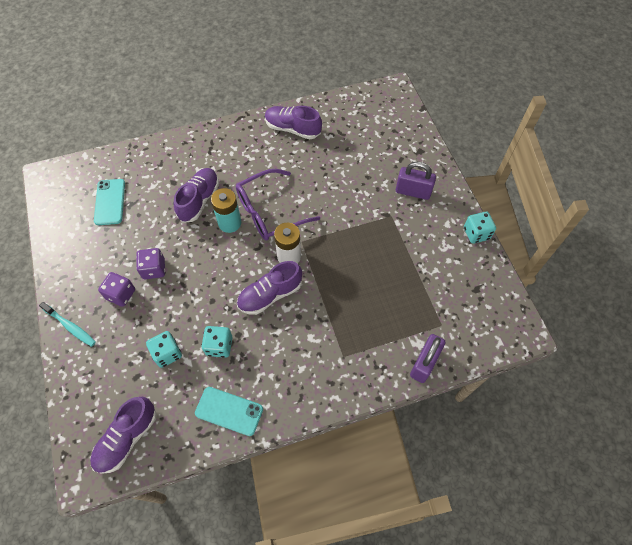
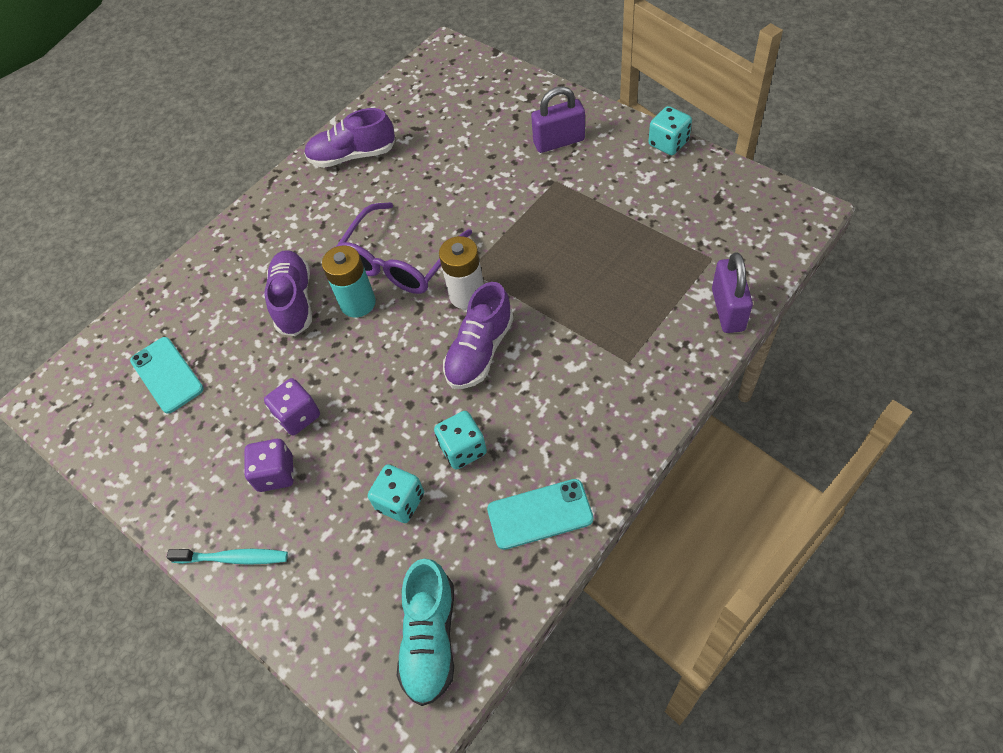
camera: 25 degrees left, 5 degrees down
purple shoe [90,397,157,474] -> turquoise shoe [397,559,454,706]

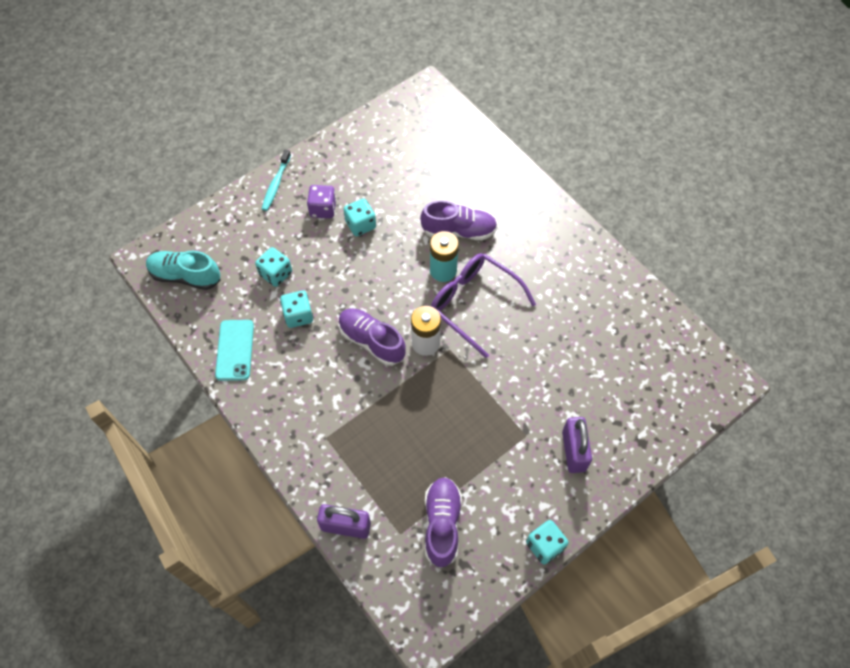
camera: 95 degrees right, 5 degrees up
turquoise phone [130,337,204,414] -> none
purple dice [264,378,320,435] -> turquoise dice [344,198,376,236]
purple shoe [304,108,395,168] -> purple shoe moved to [425,477,462,568]

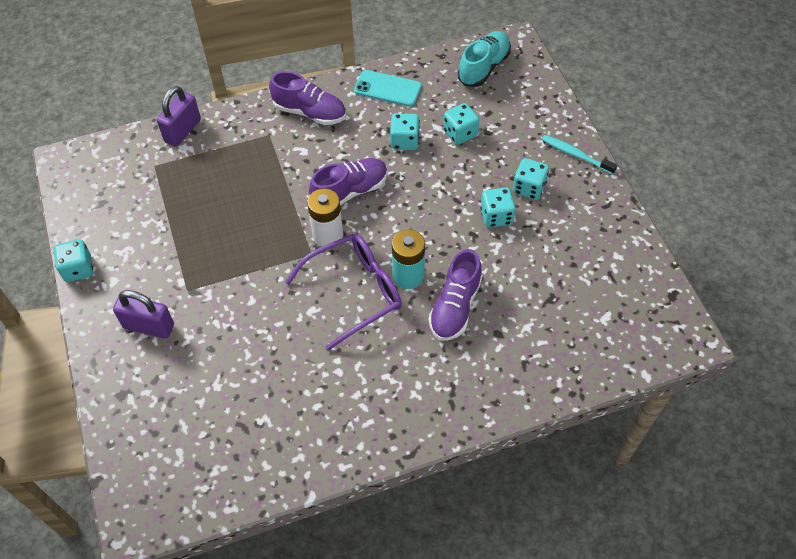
camera: 110 degrees right, 5 degrees down
purple dice [307,185,336,218] -> turquoise dice [513,158,549,200]
purple shoe [425,477,462,568] -> purple shoe moved to [269,71,346,125]

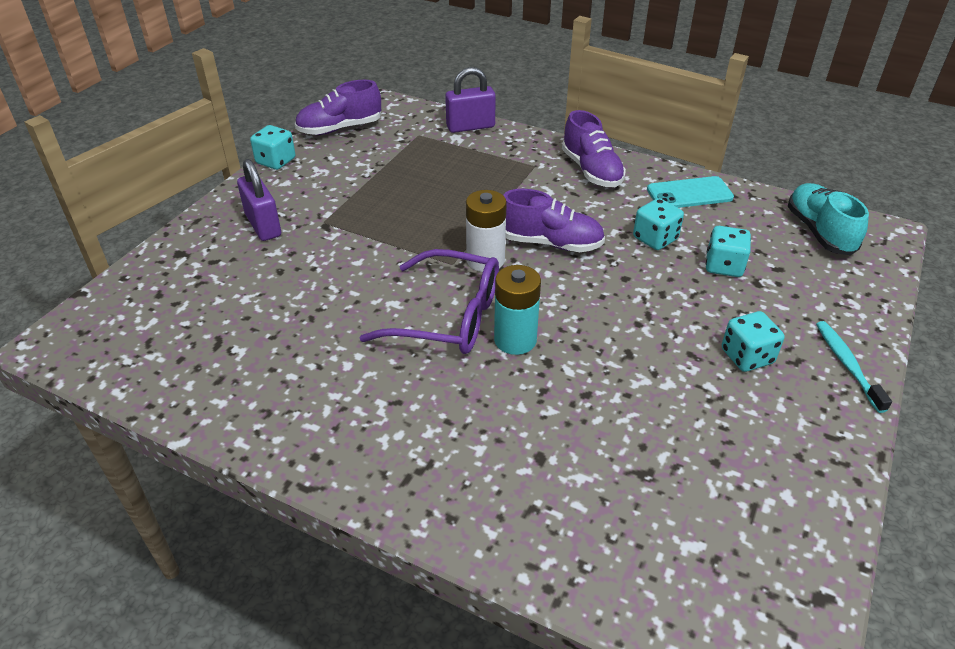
camera: 45 degrees right, 15 degrees down
turquoise phone [354,70,422,107] -> turquoise phone turned 75 degrees counterclockwise [647,176,734,208]
purple shoe [429,249,482,341] -> purple shoe moved to [295,80,381,135]
turquoise shoe [458,31,511,87] -> turquoise shoe turned 90 degrees counterclockwise [788,183,869,255]
turquoise dice [480,187,516,228] -> none

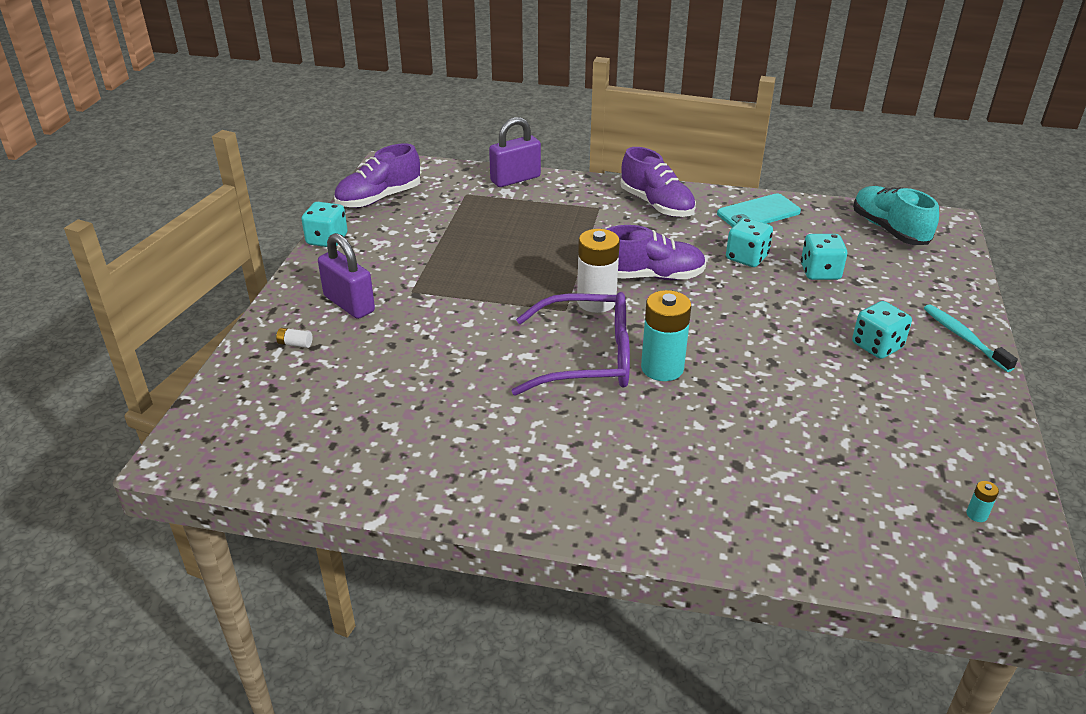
camera: 15 degrees left, 5 degrees down
none -> white battery [276,328,313,348]
none -> turquoise battery [966,481,999,522]

